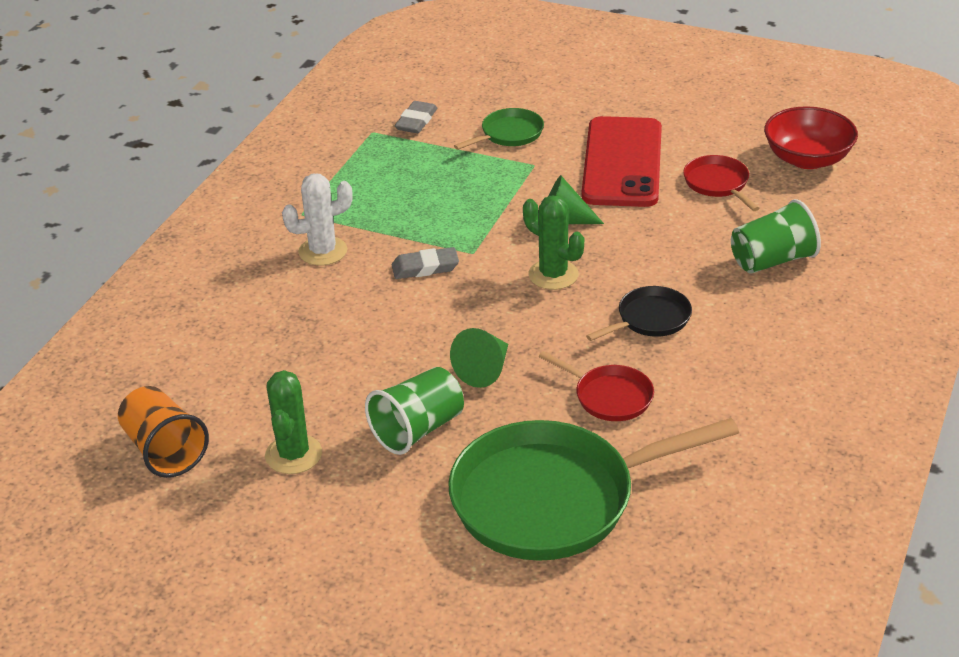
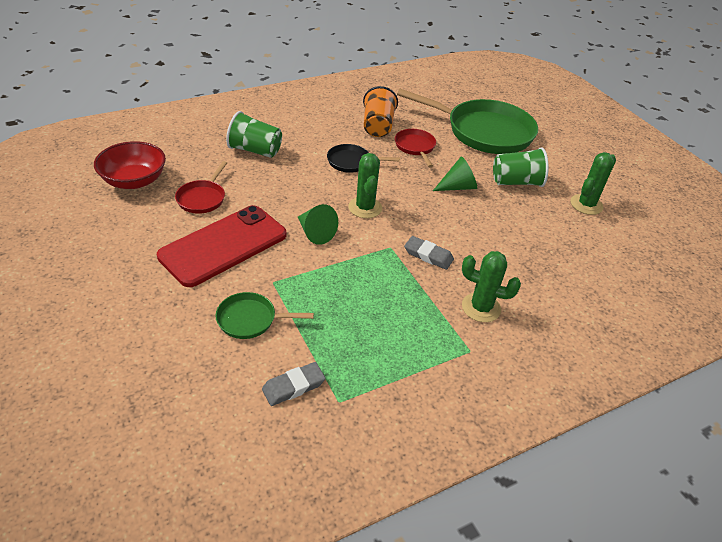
camera: 145 degrees left, 5 degrees up
orange cup [118,386,209,478] -> orange cup moved to [363,86,398,137]
white cactus [282,174,353,266] -> green cactus [462,251,521,322]

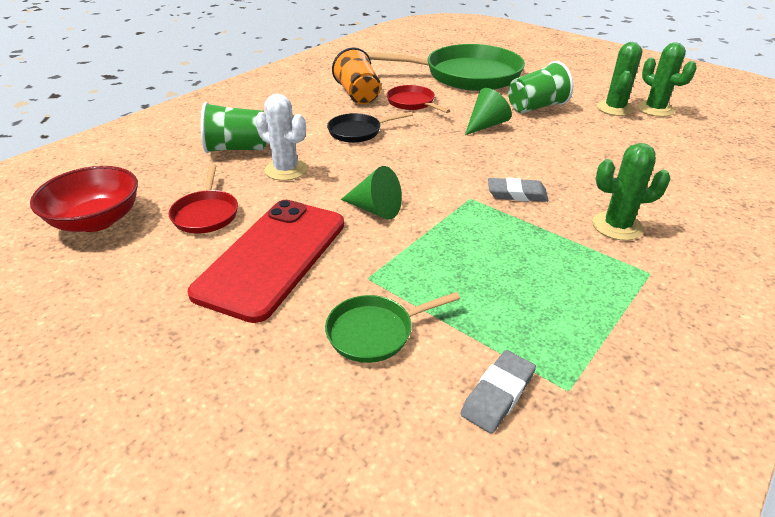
camera: 20 degrees left, 5 degrees down
green cactus [348,153,382,218] -> green cactus moved to [637,42,697,117]
none -> white cactus [255,93,307,181]

